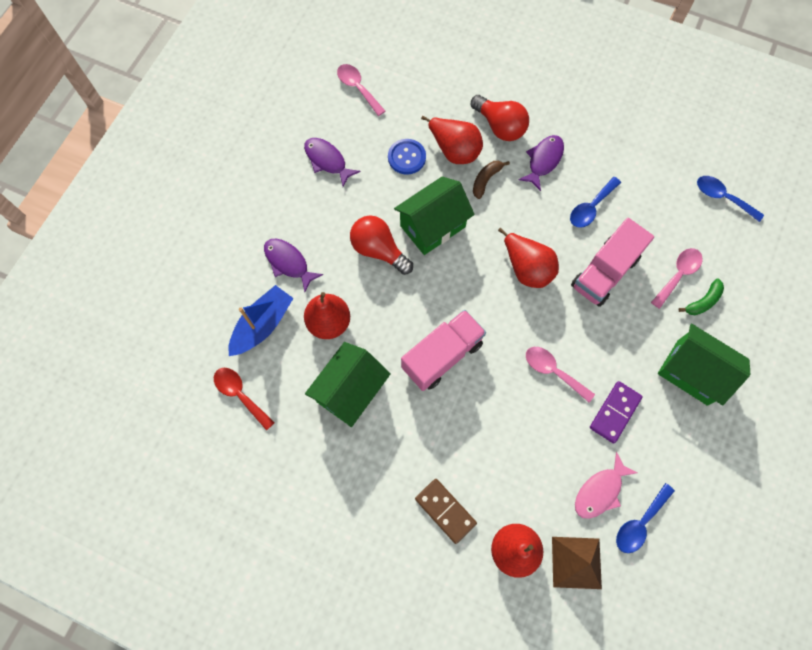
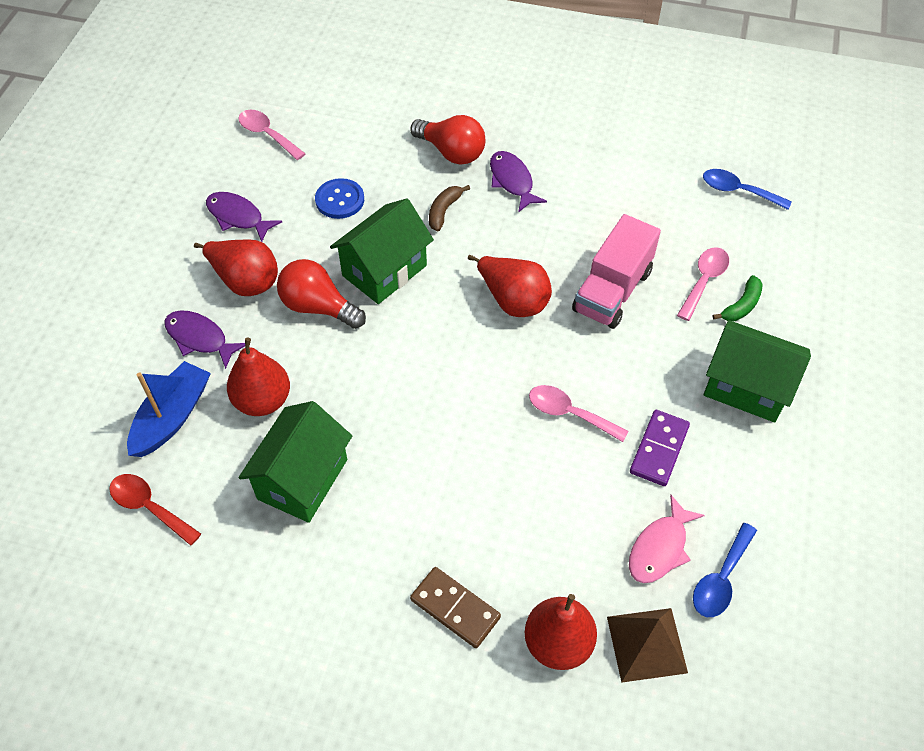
camera: 10 degrees left, 15 degrees down
pink truck [401,310,486,391] -> none
red pear [421,116,483,164] -> red pear moved to [194,239,278,296]
purple fish [518,135,564,191] -> purple fish turned 45 degrees counterclockwise [490,151,547,212]
blue spoon [570,177,621,228] -> none

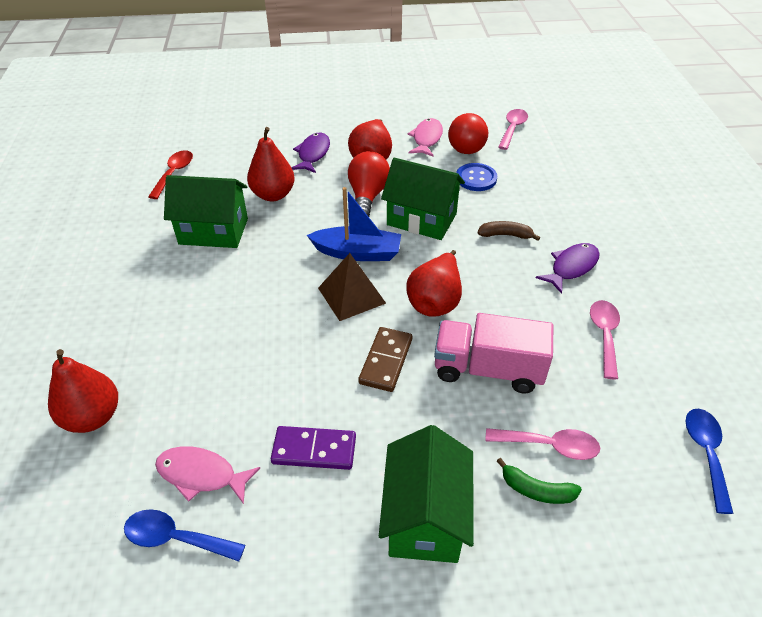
camera: 70 degrees right, 10 degrees down
blue boat [127,361,211,457] -> blue boat moved to [307,187,401,261]
purple fish [206,192,282,242] -> pink fish [407,118,443,157]
red light bulb [410,115,486,165] -> red light bulb moved to [448,113,488,154]
brown domino [410,567,501,648] -> brown domino moved to [358,327,412,392]
pink spoon [529,385,628,442] -> pink spoon moved to [590,300,620,379]
brown pyramid [607,608,688,683] -> brown pyramid moved to [318,253,386,321]

